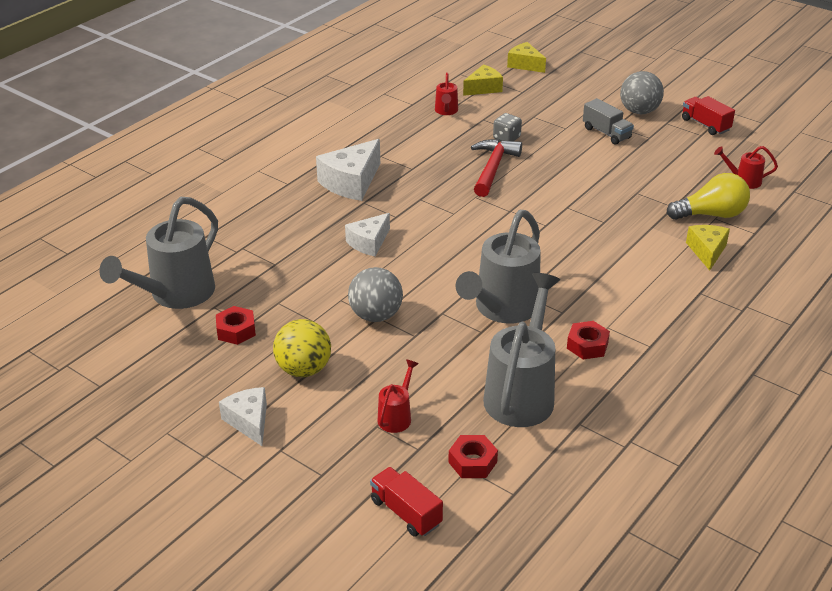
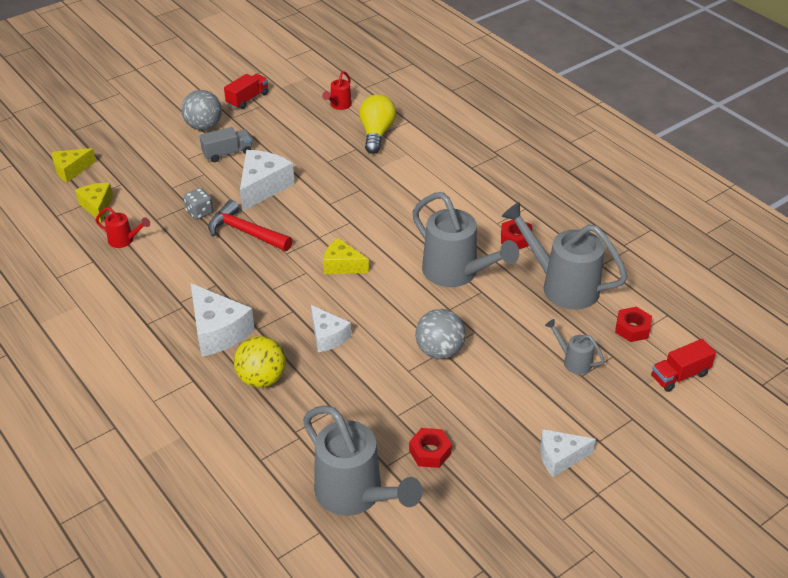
camera: 75 degrees left, 5 degrees up
yellow ball [273,319,331,377] -> yellow ball moved to [234,336,286,388]
red watering can [378,359,419,433] -> grey watering can [545,319,604,375]
red truck [682,96,735,135] -> red truck turned 150 degrees clockwise [224,74,268,109]
yellow cheese [686,225,730,270] -> yellow cheese moved to [323,238,369,274]
none -> white cheese [240,150,295,211]

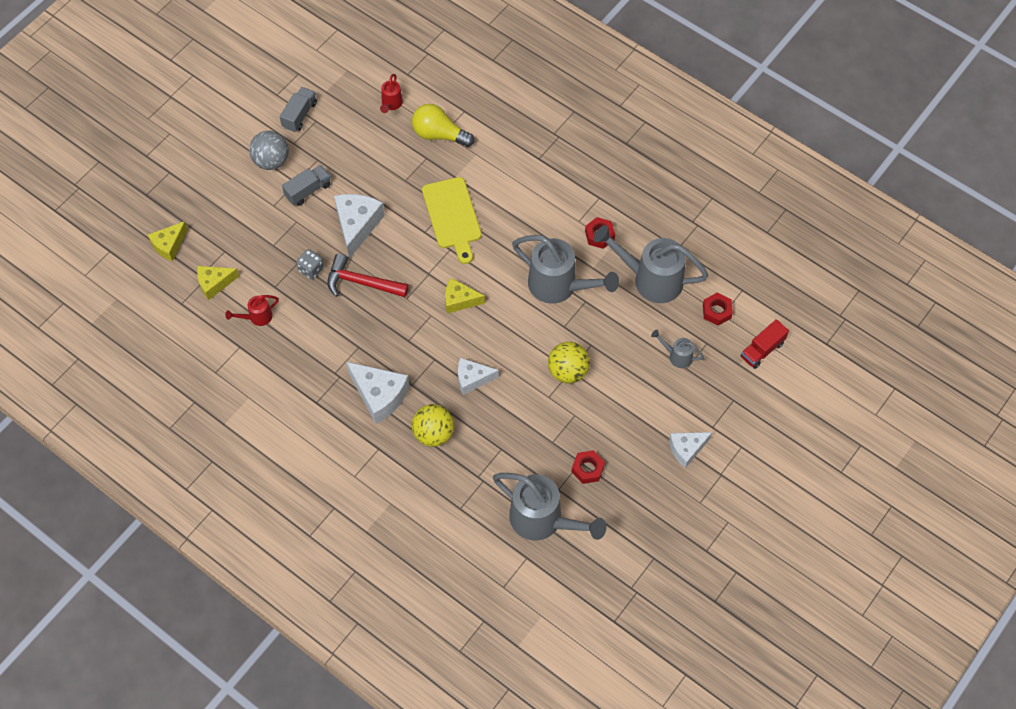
camera: 15 degrees left, 20 degrees up
yellow cheese [75,183,113,223] -> yellow cheese turned 75 degrees counterclockwise [197,266,239,300]
red watering can [95,207,150,248] -> red watering can turned 150 degrees clockwise [225,295,279,326]
red truck [224,74,268,109] -> grey truck [280,87,317,132]
white cheese [311,305,351,352] -> white cheese turned 135 degrees clockwise [458,358,499,395]
yellow light bulb [359,94,396,154] -> yellow light bulb turned 60 degrees counterclockwise [412,104,475,147]
grey ball [415,309,466,359] -> yellow ball [548,342,590,383]
none -> yellow cutting board [422,177,482,264]

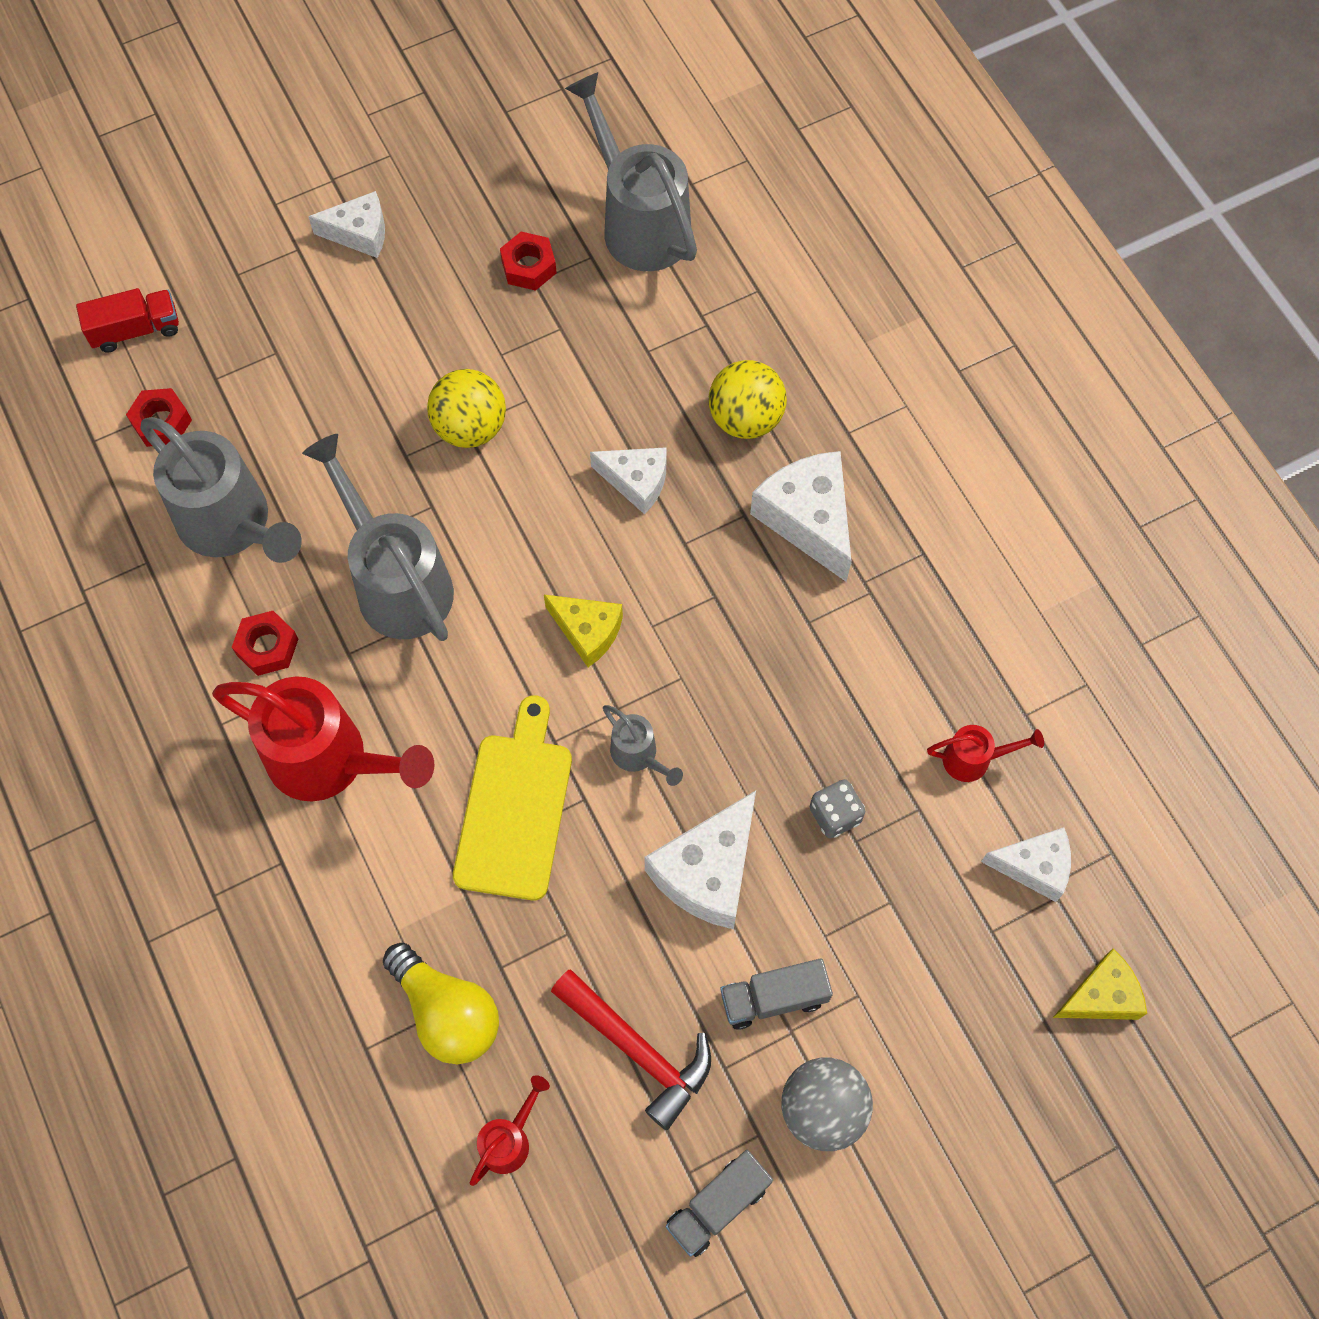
camera: 155 degrees left, 5 degrees up
yellow cheese [197,266,239,300] -> white cheese [981,827,1071,902]
red hammer [327,254,409,297] -> red hammer moved to [551,969,711,1130]
grey watering can [651,330,704,368] -> grey watering can moved to [603,705,683,786]
none -> red watering can [212,676,434,802]

